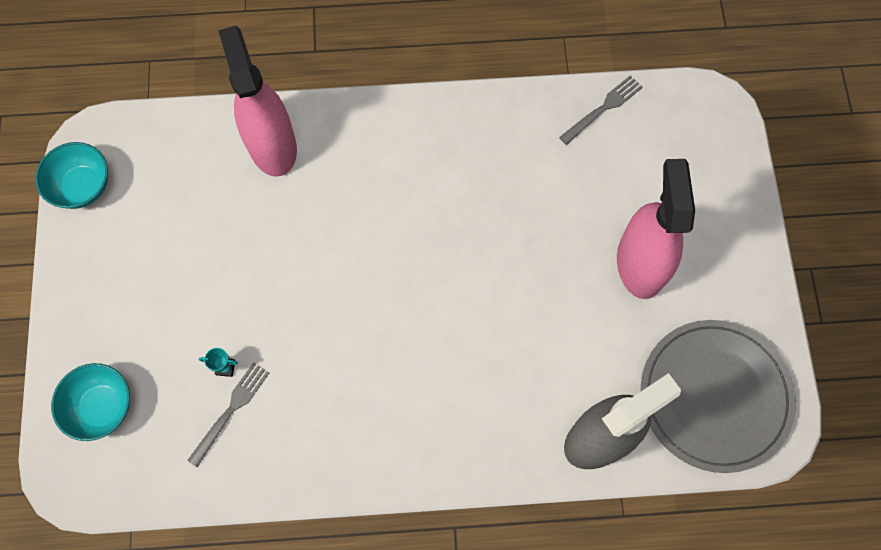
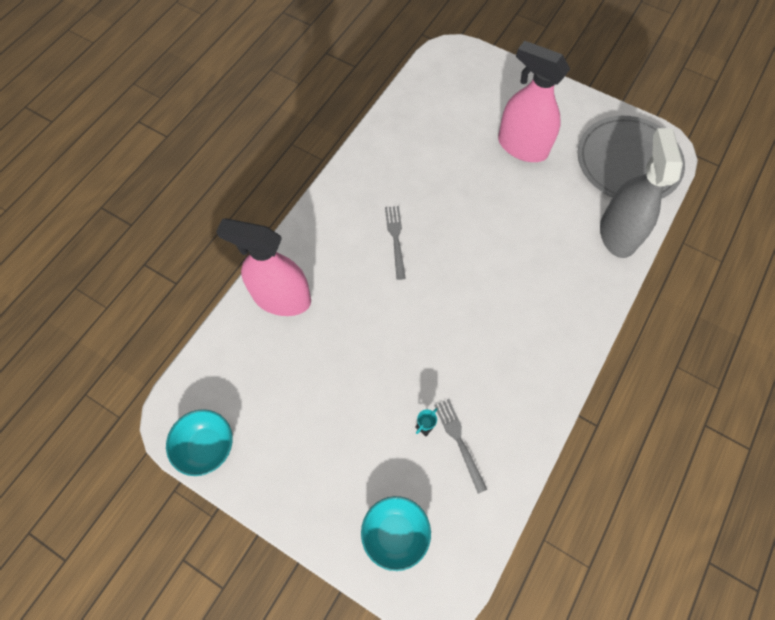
camera: 55 degrees left, 5 degrees down
grey fork [559,75,643,145] -> grey fork moved to [385,206,406,280]

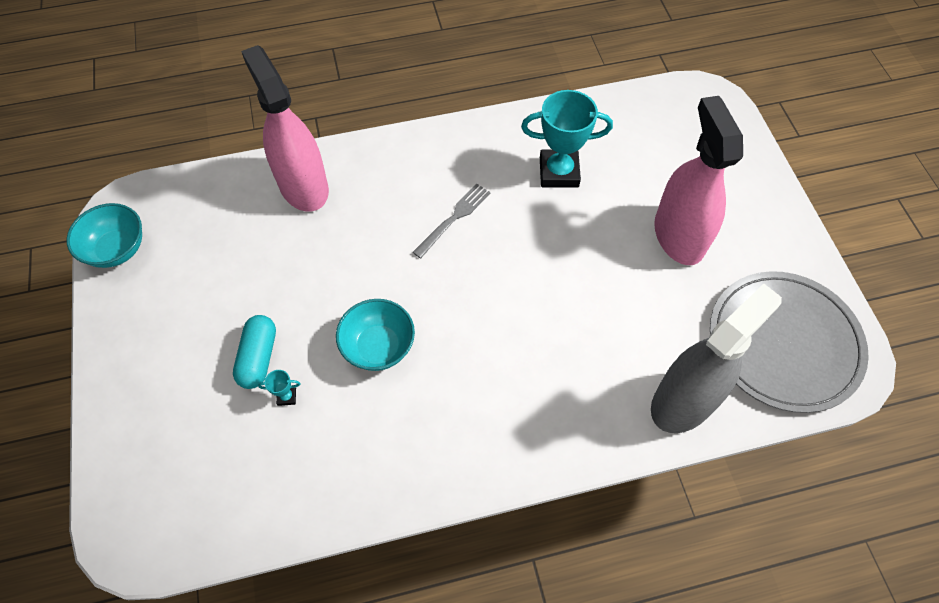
camera: 45 degrees right, 5 degrees down
turquoise bowl [361,496,431,571] -> turquoise bowl moved to [336,299,415,371]
grey fork [434,399,487,494] -> none
none -> turquoise capsule [233,315,276,389]
none -> turquoise trophy [521,90,613,188]

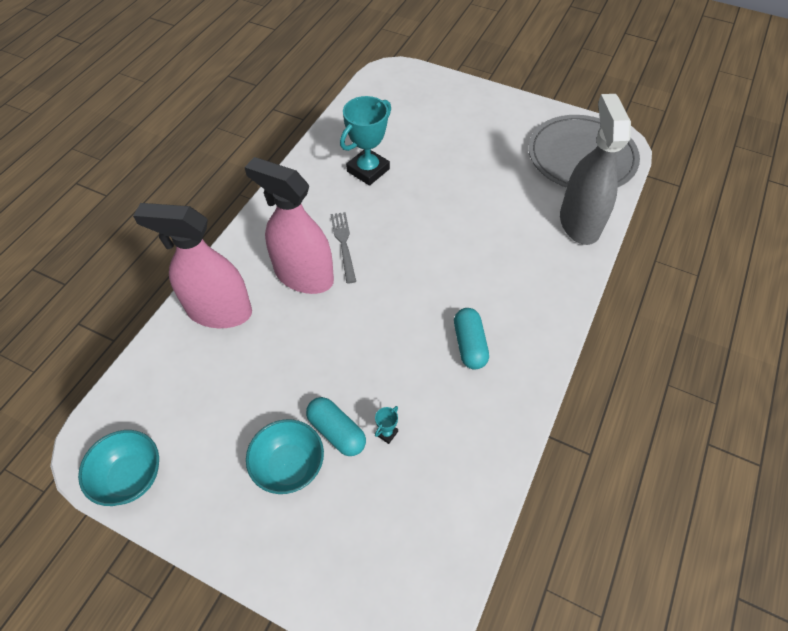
camera: 50 degrees left, 5 degrees down
turquoise bowl [336,299,415,371] -> turquoise bowl moved to [246,419,324,494]
pink spray bottle [654,96,743,265] -> pink spray bottle moved to [244,157,334,294]
none -> turquoise capsule [454,308,489,369]

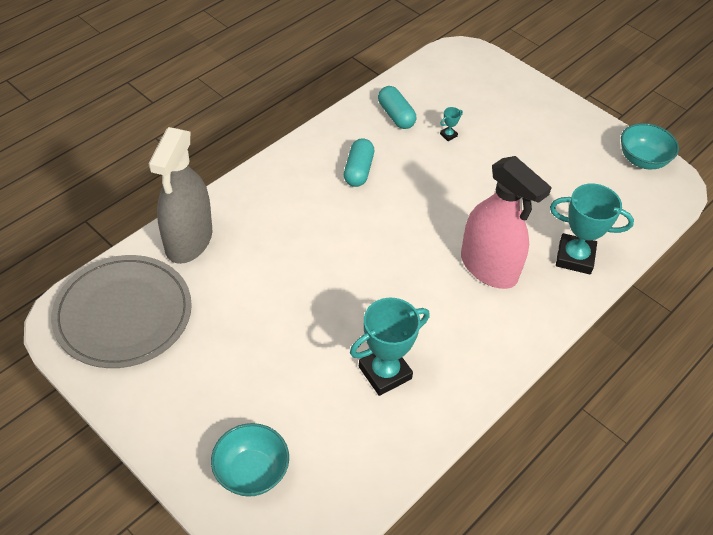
camera: 165 degrees left, 5 degrees down
pink spray bottle [133,203,252,328] -> turquoise trophy [550,183,634,274]
turquoise bowl [246,419,324,494] -> turquoise bowl moved to [211,423,289,497]
turquoise capsule [306,397,366,456] -> turquoise capsule moved to [378,86,416,129]
grey fork [331,212,356,283] -> none

